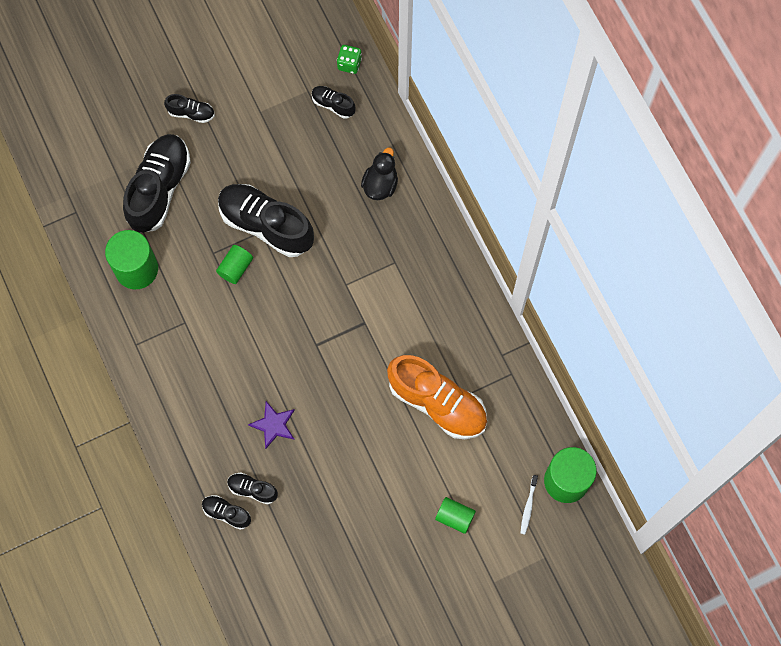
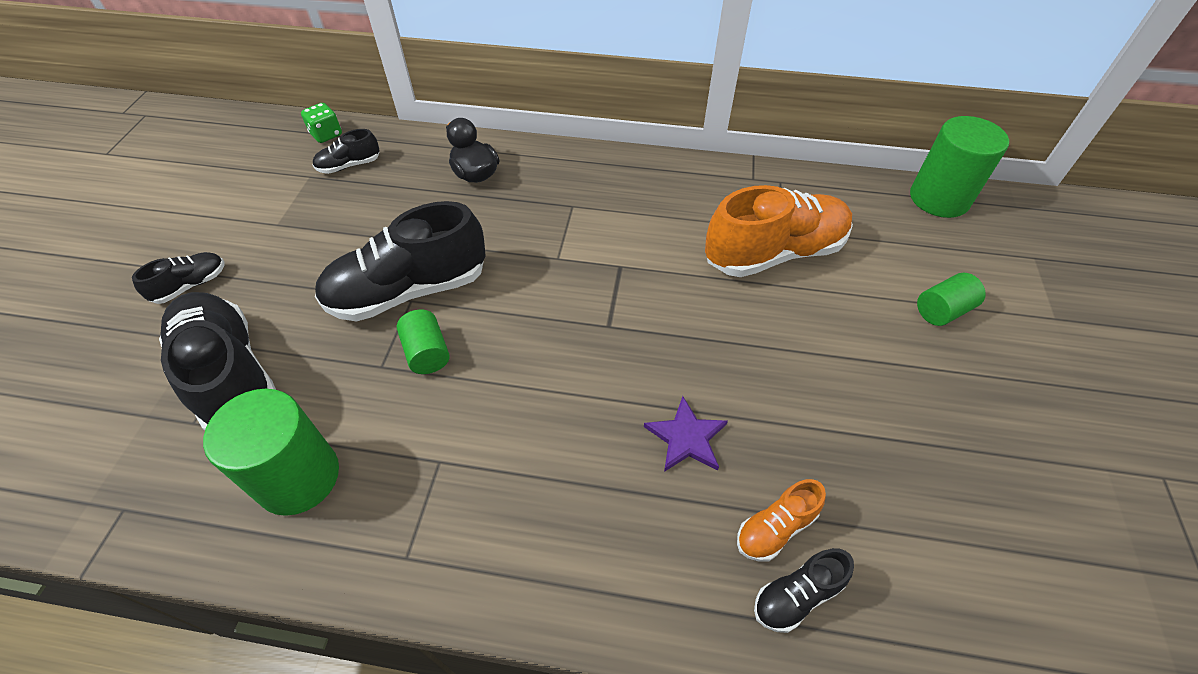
camera: 55 degrees left, 20 degrees down
black shoe [227,473,278,505] -> orange shoe [737,479,826,562]
white toothbrush [521,475,538,535] -> none

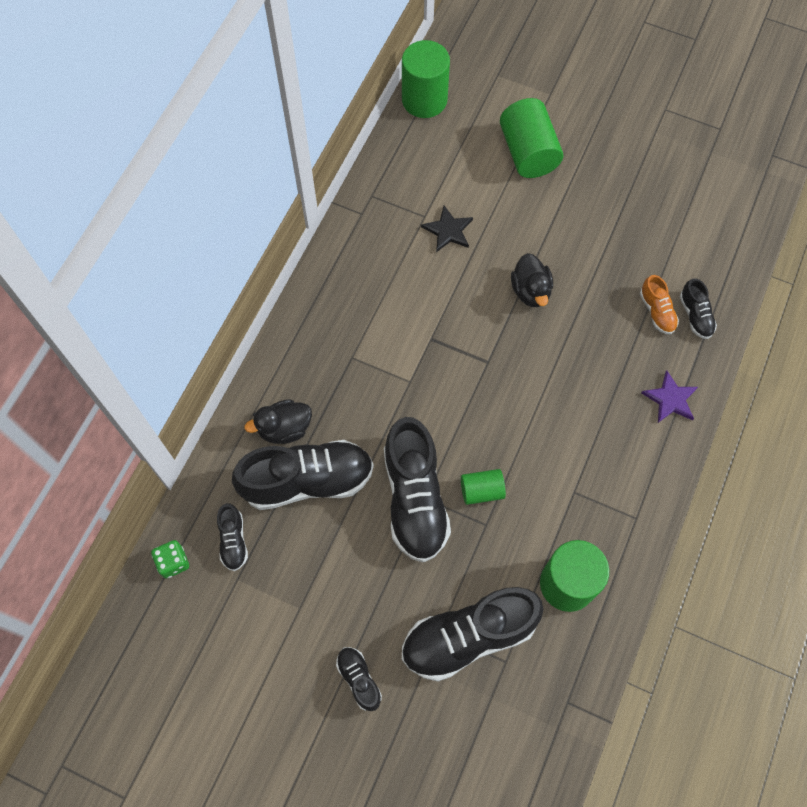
camera: 75 degrees left, 15 degrees up
purple star [644,396,728,472] -> purple star moved to [642,370,698,423]
orange shoe [705,185,853,277] -> black star [421,205,473,252]
green cylinder [917,273,986,326] -> green cylinder [500,98,563,178], size x1.80
none -> black shoe [232,440,374,510]
none -> black duck [511,253,553,307]

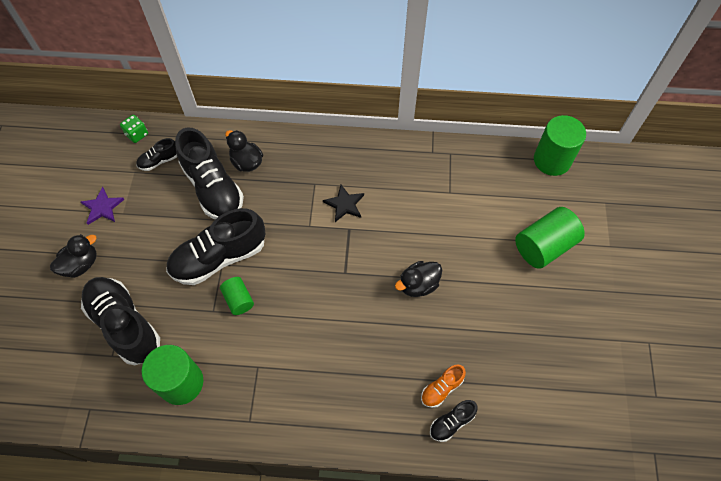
camera: 70 degrees right, 5 degrees down
black shoe [336,647,382,711] -> black duck [50,234,97,278]
black star [421,205,473,252] -> black star moved to [323,185,364,222]
purple star [642,370,698,423] -> purple star moved to [81,187,125,225]

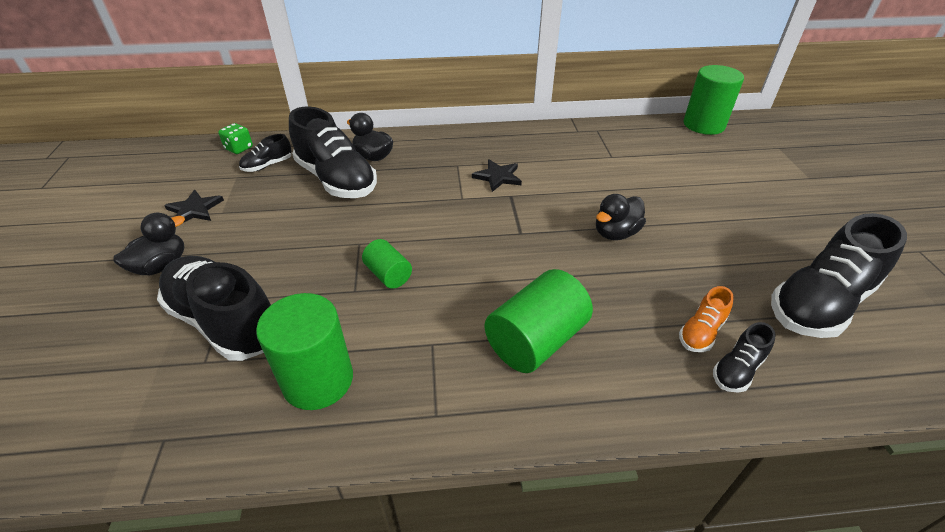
camera: 10 degrees left, 20 degrees down
purple star [81,187,125,225] -> black star [164,190,224,223]
black shoe [166,208,266,285] -> black shoe moved to [771,213,907,338]
green cylinder [515,207,585,269] -> green cylinder moved to [485,269,593,373]

